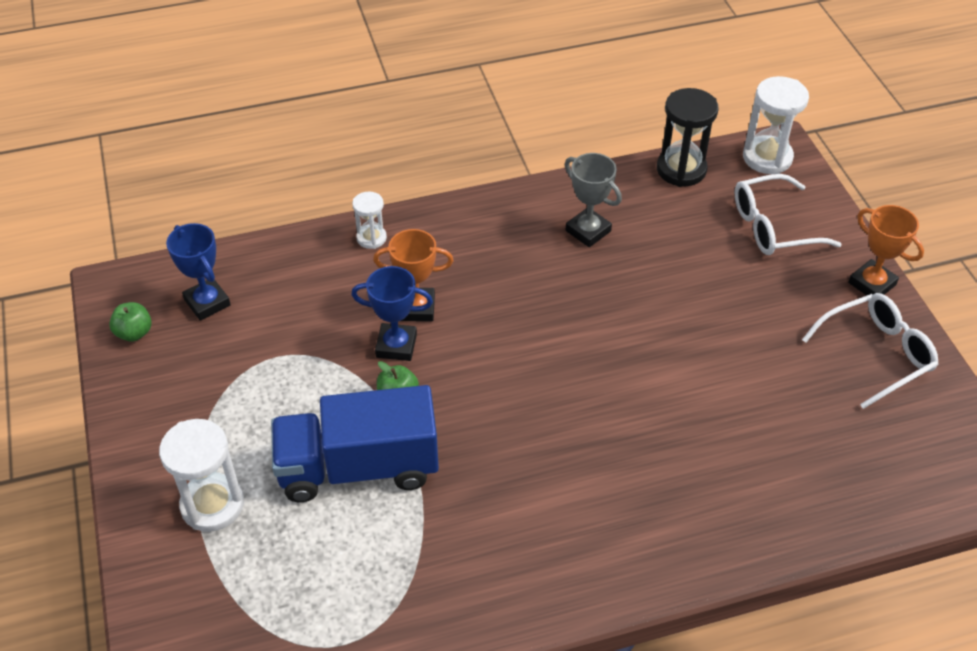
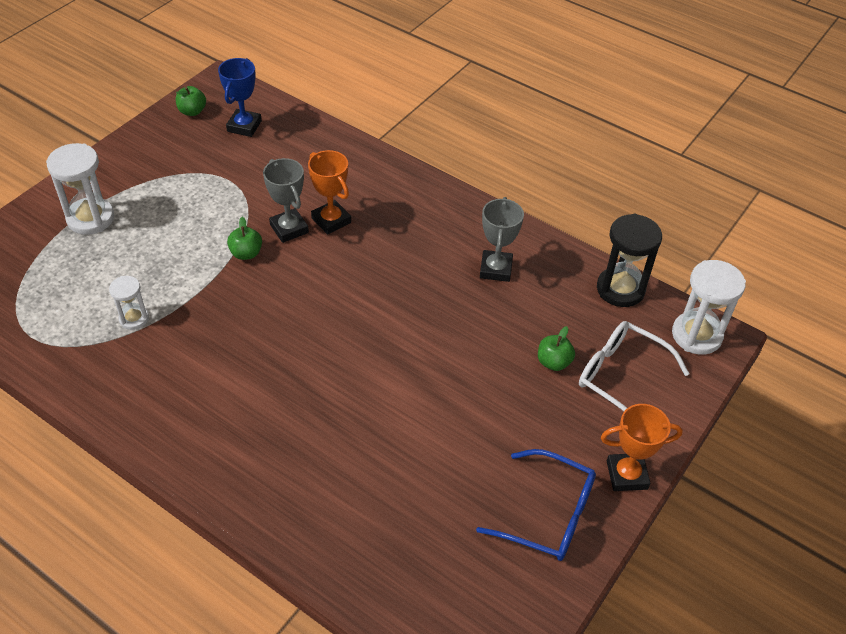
camera: 50 degrees right, 0 degrees up
blue truck [271,385,439,502] -> none
blue trophy [351,266,433,361] -> grey trophy [263,158,309,243]
white hourglass [352,192,387,249] -> white hourglass moved to [109,276,149,330]
white glasses [802,293,938,409] -> blue glasses [476,449,596,561]
orange trophy [848,205,924,296] -> orange trophy turned 75 degrees clockwise [601,404,683,491]
none -> green apple [538,326,575,371]

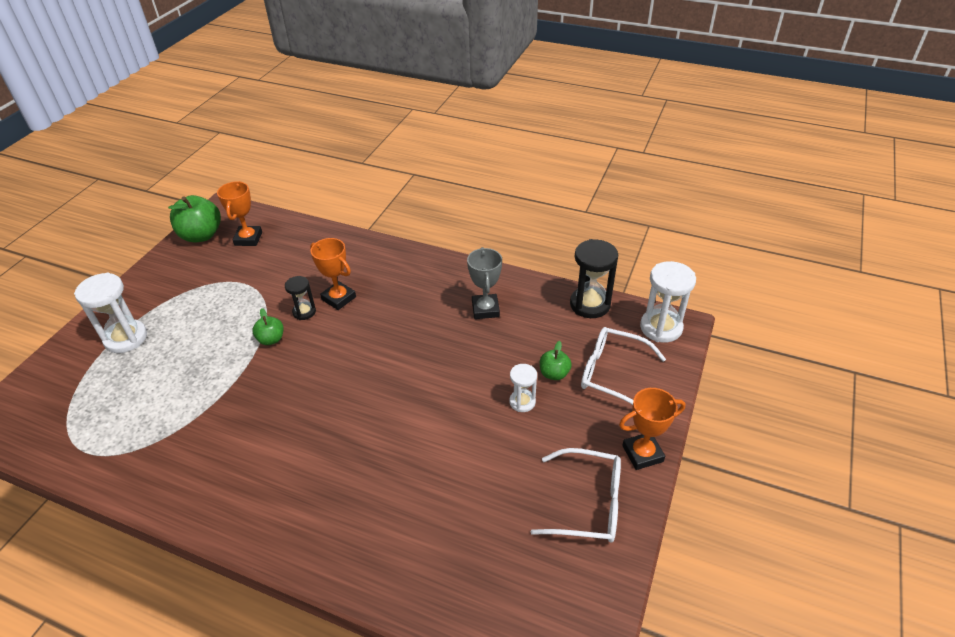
camera: 10 degrees left, 5 degrees down
white hourglass [109,276,149,330] -> white hourglass moved to [509,364,537,412]
green apple [176,86,206,116] -> green apple [168,195,221,242], size x1.85
blue trophy [218,58,262,137] -> orange trophy [217,181,262,246]
grey trophy [263,158,309,243] -> black hourglass [285,276,316,320]
blue glasses [476,449,596,561] -> white glasses [531,448,621,543]

